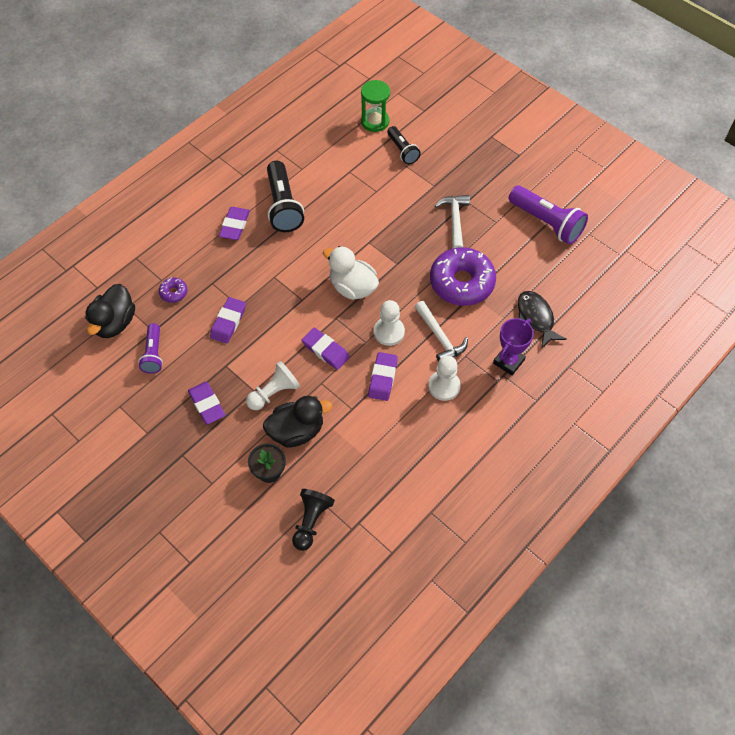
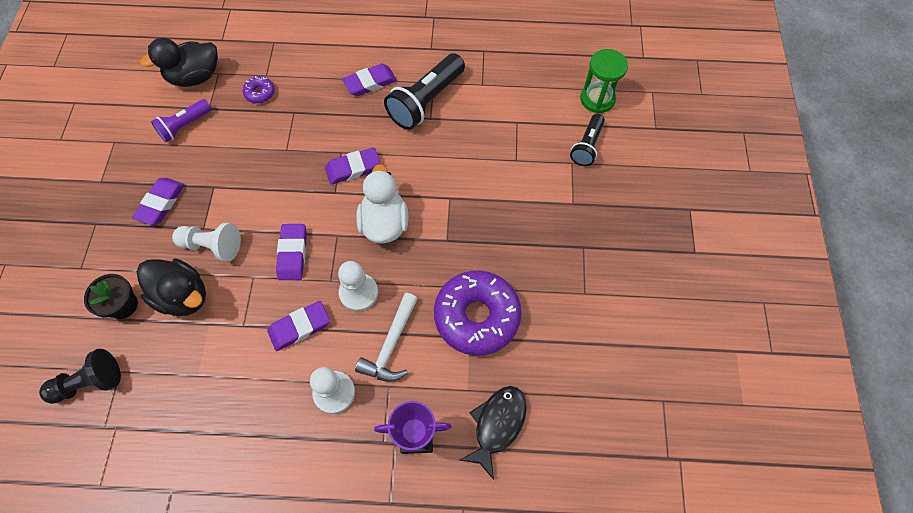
camera: 50 degrees right, 5 degrees up
purple eraser [210,297,246,344] -> purple eraser moved to [325,147,381,185]
white hammer [435,195,470,249] -> none
purple flashlight [509,186,588,244] -> none

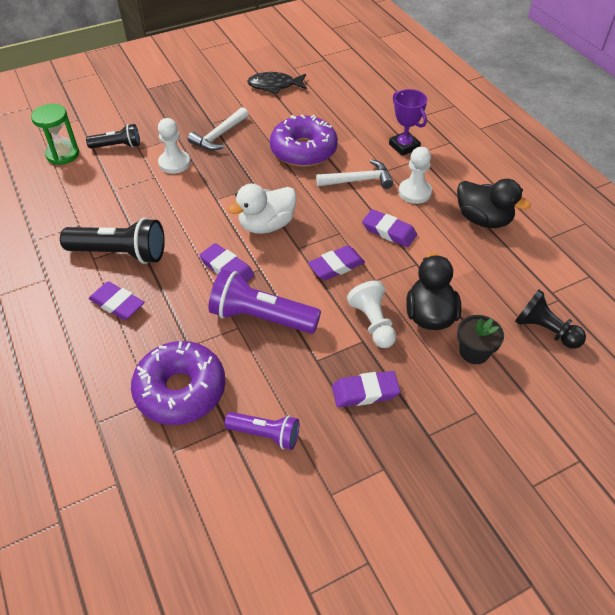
camera: 120 degrees left, 15 degrees down
black duck [140,38,218,87] -> black duck moved to [457,179,531,228]
purple donut [243,76,275,103] -> purple donut [131,341,225,425], size x2.33
white pawn [338,261,378,312] -> white pawn moved to [158,118,190,174]
black fish [459,386,527,480] -> black fish moved to [247,72,307,94]
none -> white hammer [188,107,249,151]
none -> purple flashlight [208,269,321,334]

